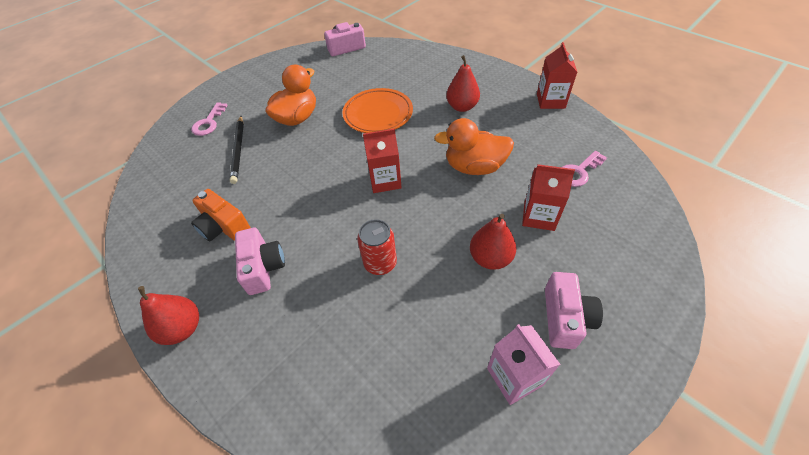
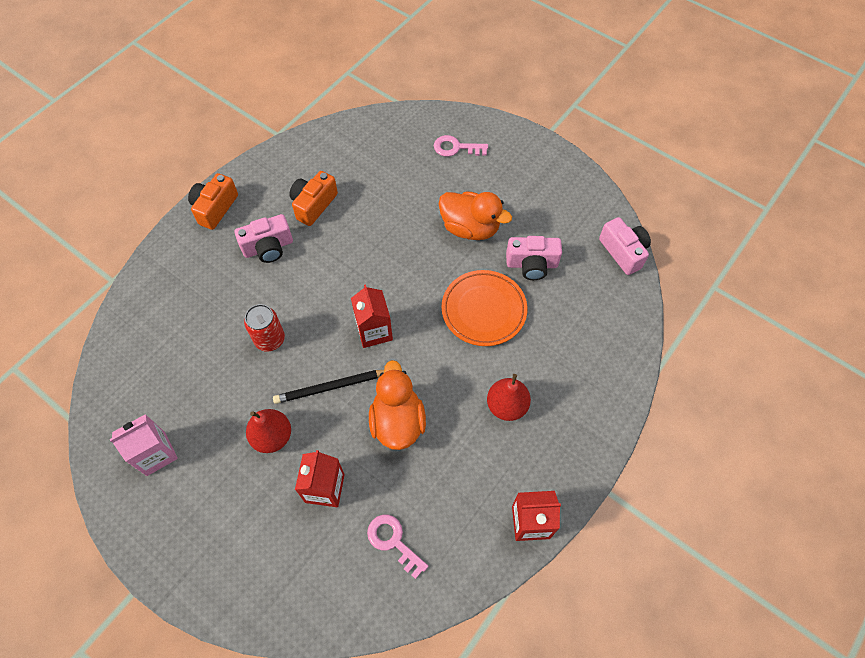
camera: 80 degrees right, 10 degrees up
red pear [138,286,199,345] -> orange camera [188,173,238,230]
black pencil [230,116,244,184] -> black pencil moved to [273,370,384,404]
pink camera [545,272,603,349] -> pink camera moved to [506,236,562,280]

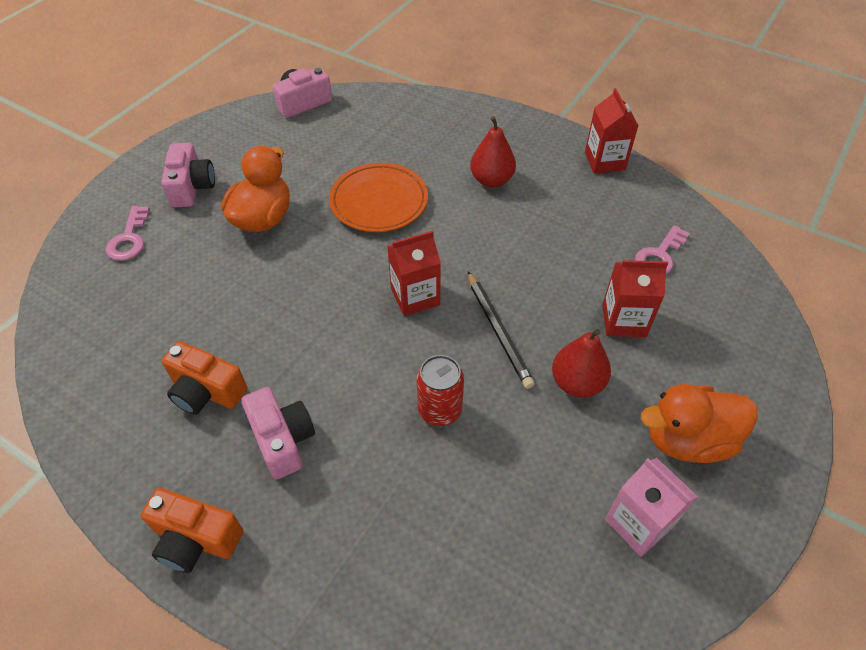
camera: 95 degrees left, 10 degrees down
orange duck [369,360,426,450] -> orange duck moved to [641,384,758,463]
pink camera [506,236,562,280] -> pink camera moved to [161,143,215,208]

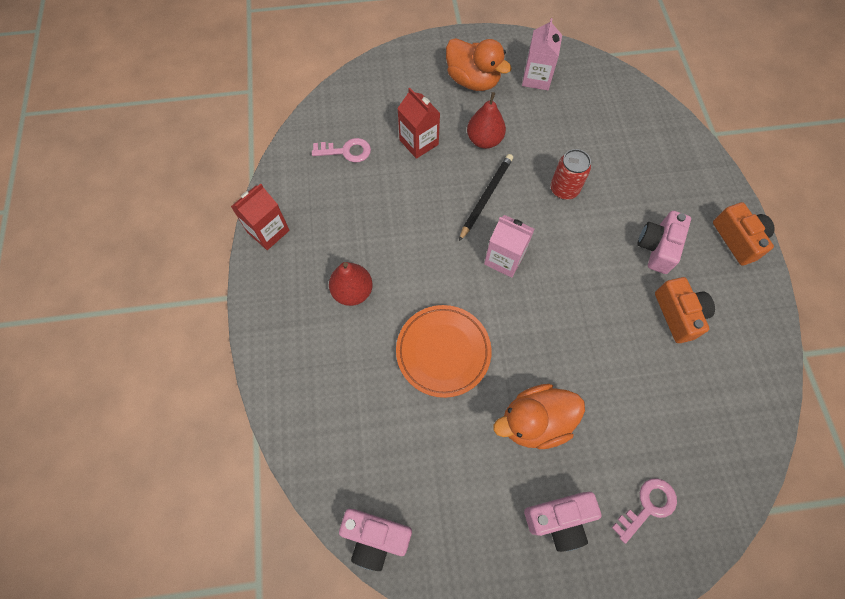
camera: 130 degrees left, 15 degrees up
pink camera [161,143,215,208] -> pink camera turned 150 degrees counterclockwise [524,492,602,552]
red carton [387,231,441,316] -> pink carton [484,215,535,278]

